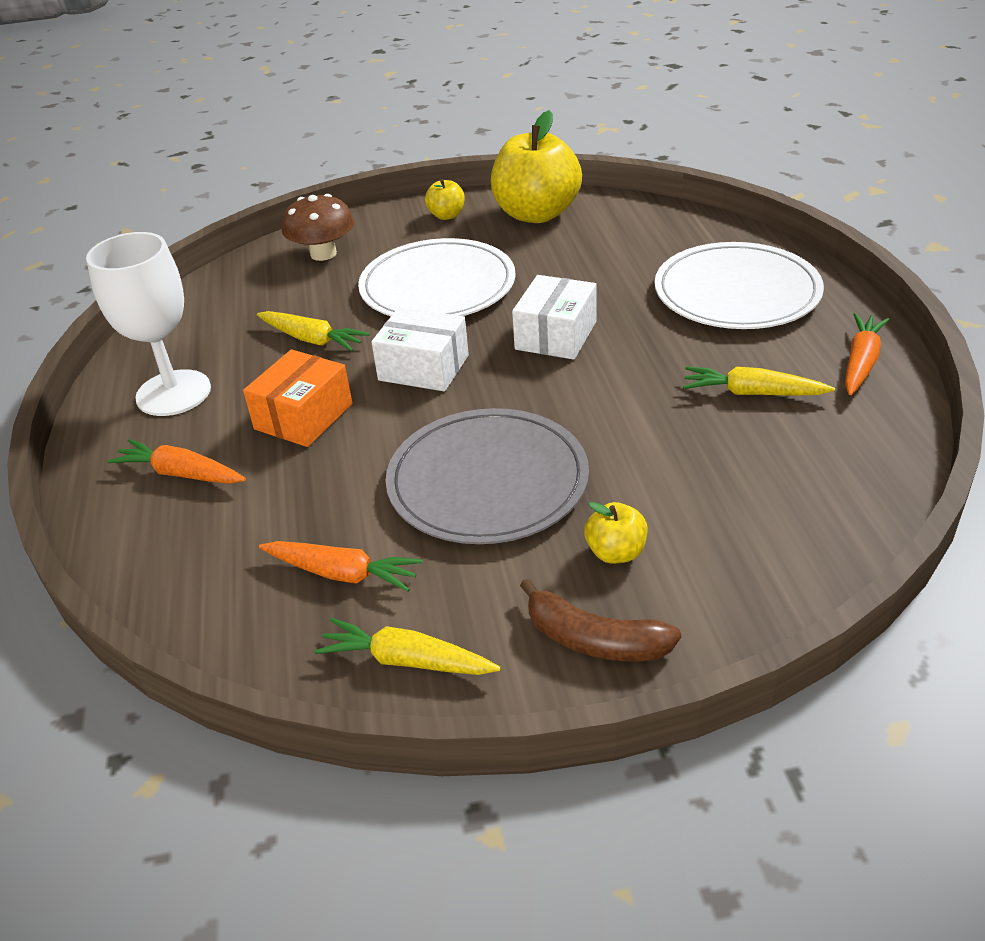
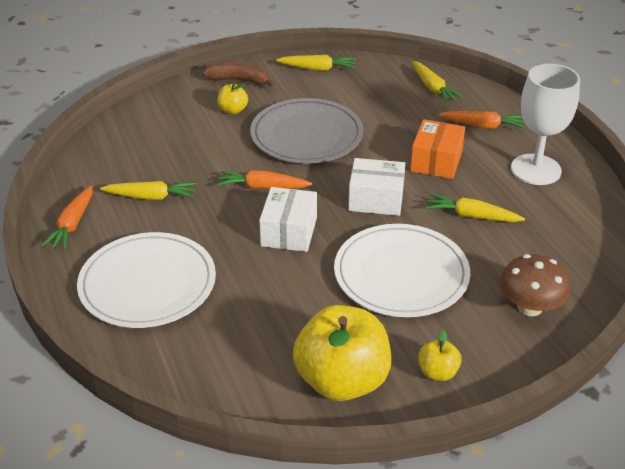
camera: 165 degrees right, 0 degrees up
orange carrot [259,541,423,592] -> orange carrot moved to [217,170,312,189]
none -> yellow carrot [412,61,464,103]

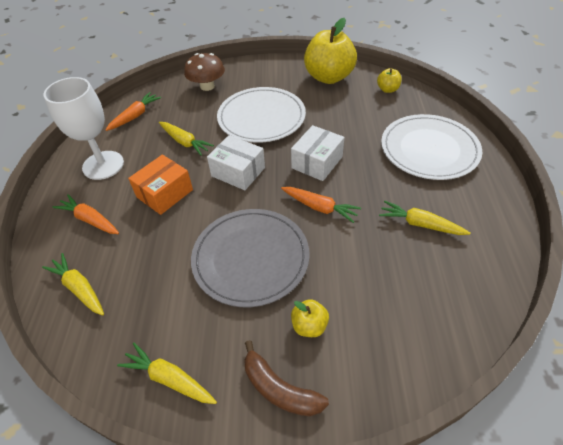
camera: 155 degrees left, 10 degrees up
orange carrot [41,185,93,250] -> orange carrot moved to [106,92,161,131]
yellow carrot [412,61,464,103] -> yellow carrot turned 45 degrees counterclockwise [42,253,104,316]
yellow apple [418,330,462,381] -> yellow apple moved to [377,68,402,93]

